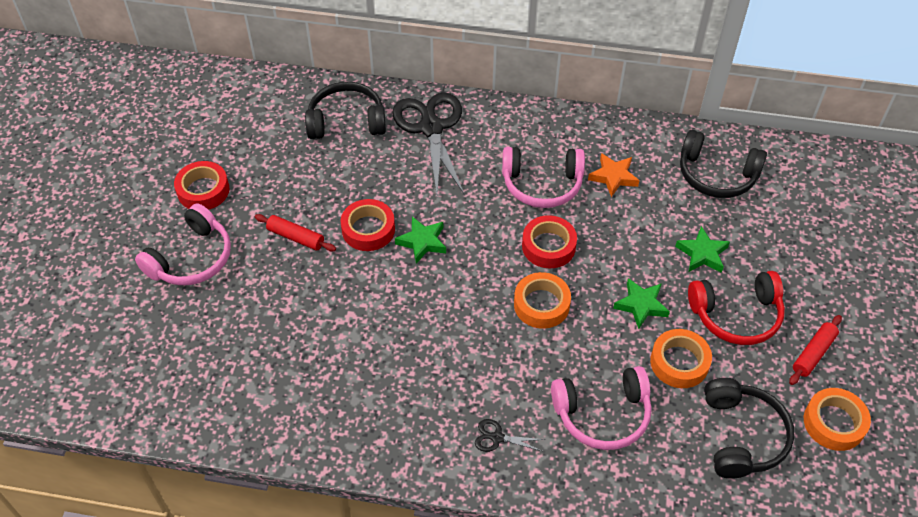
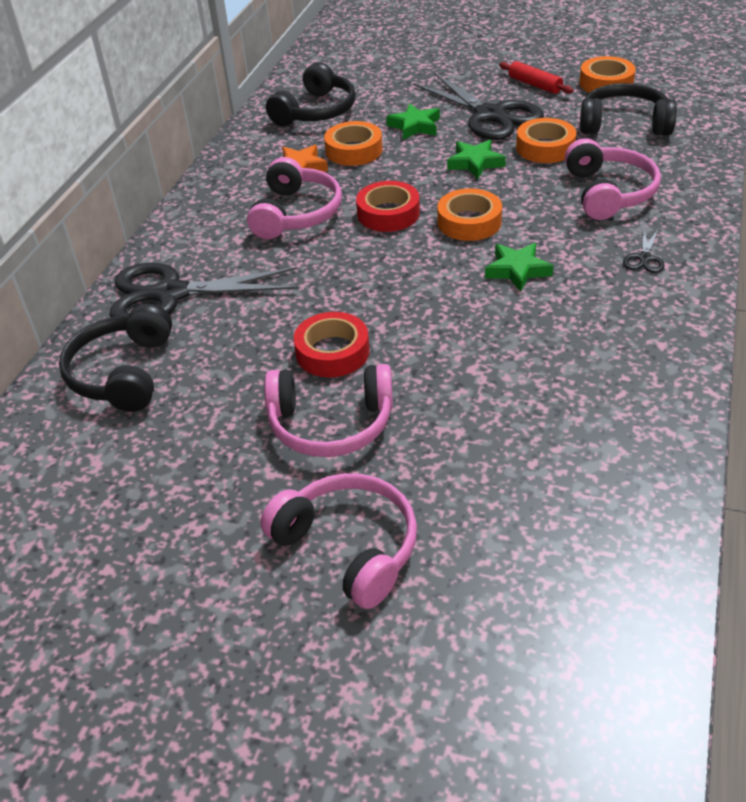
camera: 80 degrees left, 10 degrees down
red tape [174,161,229,210] -> none
red rolling pin [255,214,336,252] -> pink headphones [264,364,393,457]
green star [395,217,446,264] -> green star moved to [485,243,554,292]
red headphones [688,271,785,345] -> black scissors [413,73,544,140]
none -> orange tape [324,121,382,166]

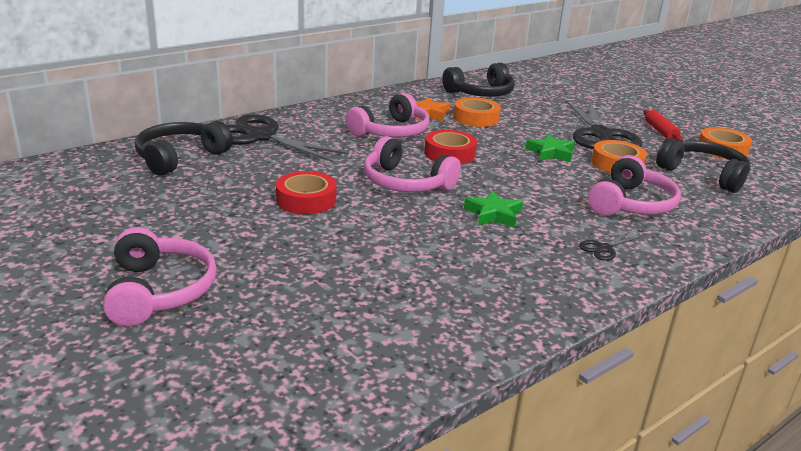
camera: 30 degrees right, 15 degrees down
pink headphones [264,364,393,457] -> pink headphones moved to [364,136,461,192]
green star [386,104,440,140] -> none
orange tape [437,188,502,241] -> none

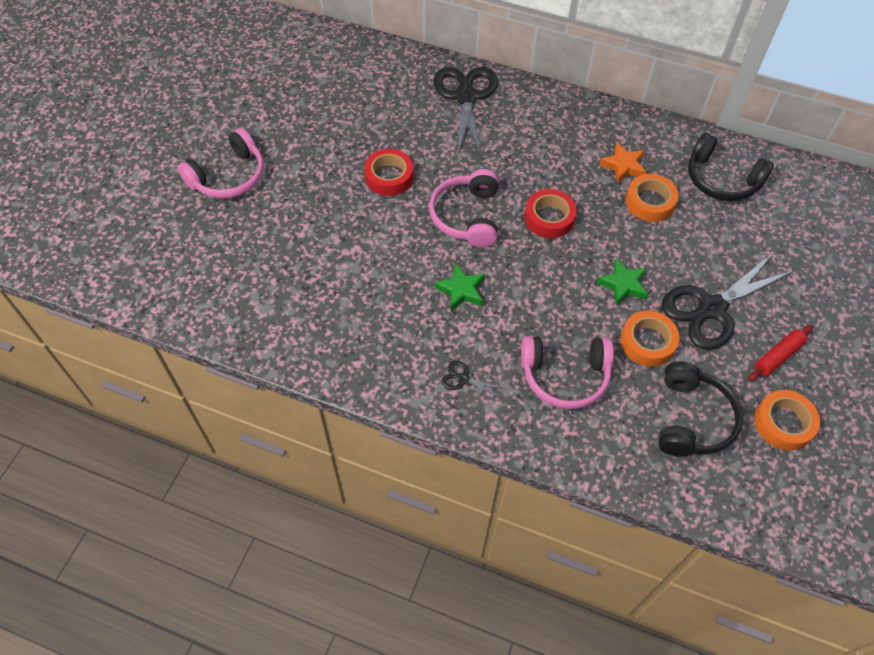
camera: 60 degrees right, 30 degrees up
black headphones [135,121,233,176] -> none
pink headphones [345,93,430,137] -> none

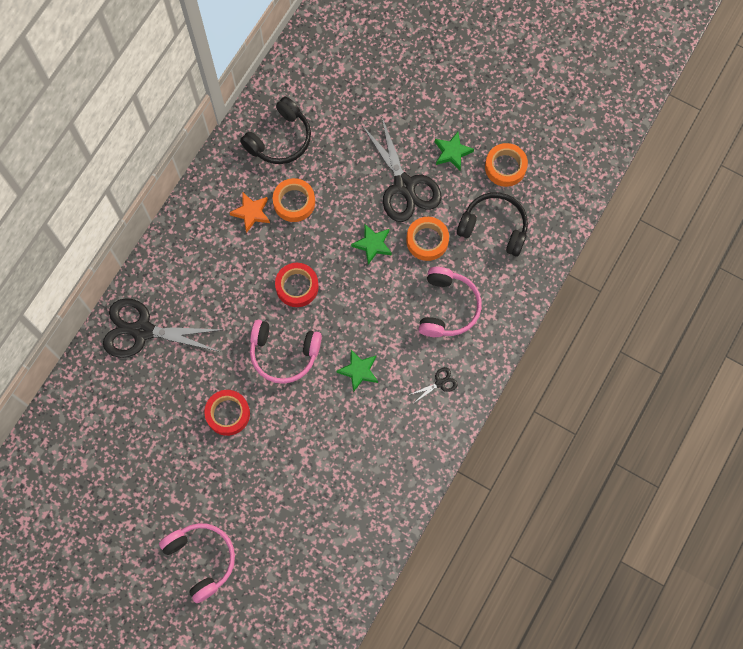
camera: 80 degrees left, 15 degrees up
black scissors [442,361,507,398] -> black scissors turned 150 degrees counterclockwise [409,367,458,403]
red rolling pin [748,325,813,381] -> green star [435,132,474,171]

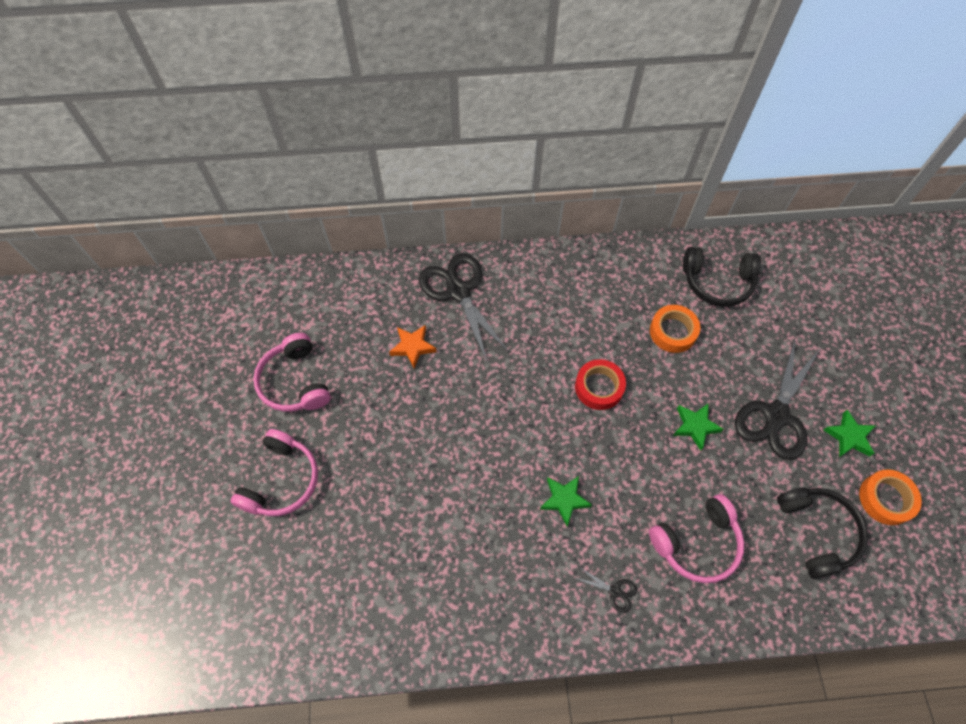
camera: 55 degrees right, 10 degrees down
red tape [204,390,250,436] -> none
orange star [229,193,270,233] -> orange star moved to [389,325,437,369]
pink headphones [250,320,322,384] -> pink headphones moved to [253,333,331,412]
orange tape [406,217,449,261] -> none

